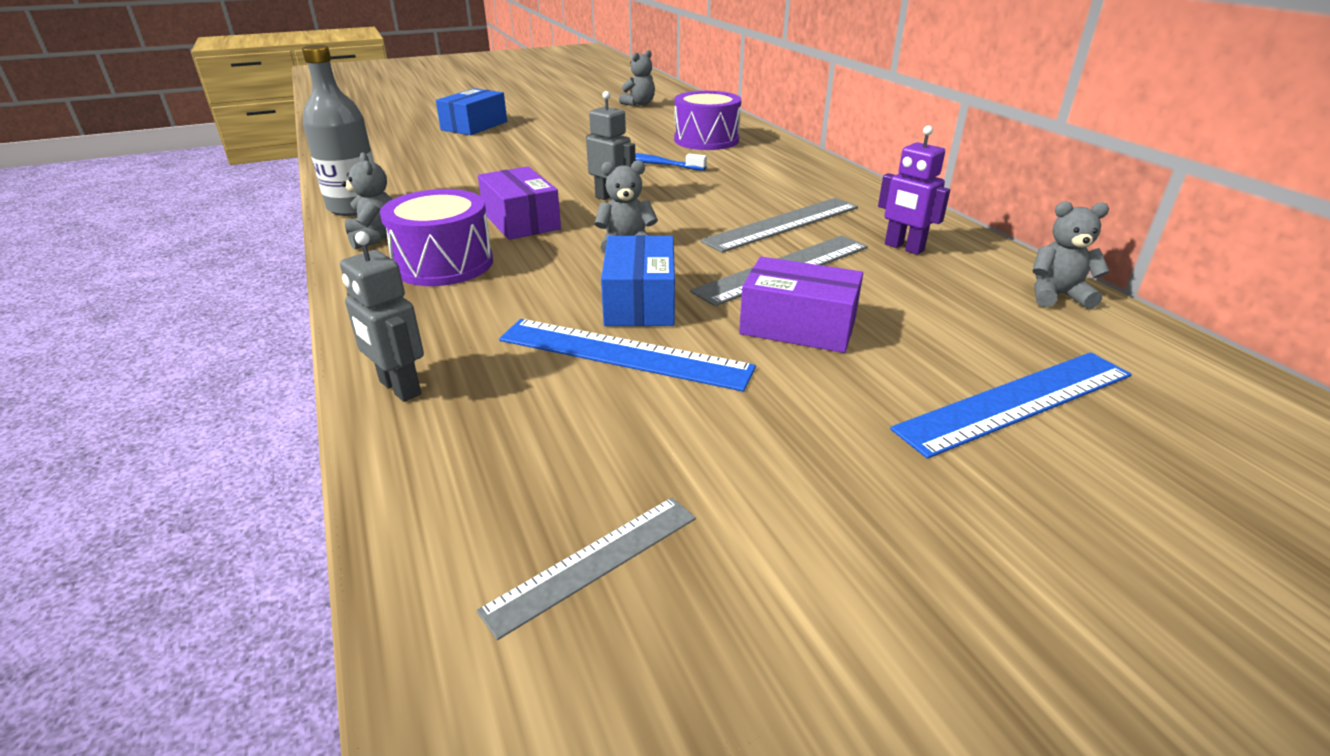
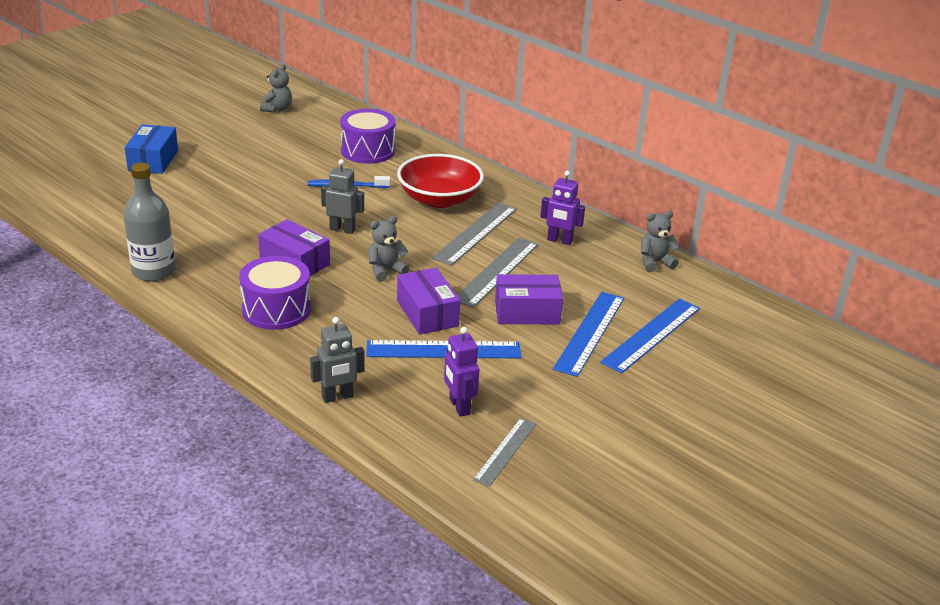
camera: 25 degrees left, 0 degrees up
grey robot [340,231,424,402] -> grey robot turned 45 degrees counterclockwise [310,317,365,403]
grey teddy bear [341,152,392,249] -> none
blue box [601,235,675,326] -> purple box [397,268,460,335]
none -> red bowl [397,154,484,208]
none -> purple robot [444,327,479,417]
none -> blue ruler [553,292,624,377]

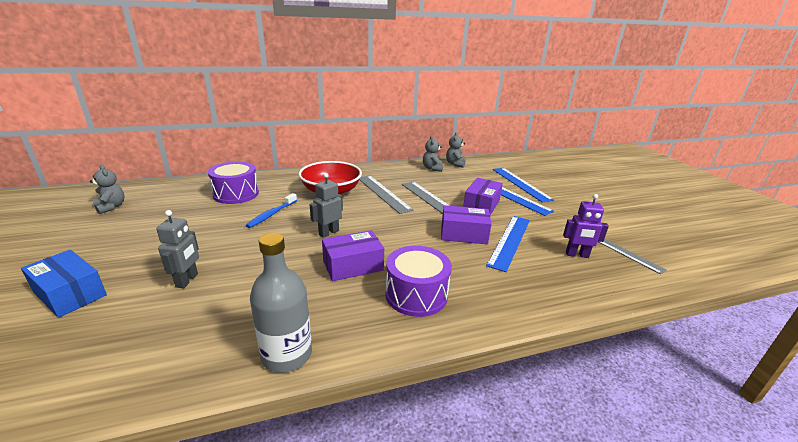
camera: 60 degrees left, 5 degrees down
grey robot [310,317,365,403] -> grey robot moved to [156,210,199,288]
grey teddy bear [368,216,410,282] -> grey teddy bear moved to [423,136,443,172]
purple robot [540,171,585,245] -> none

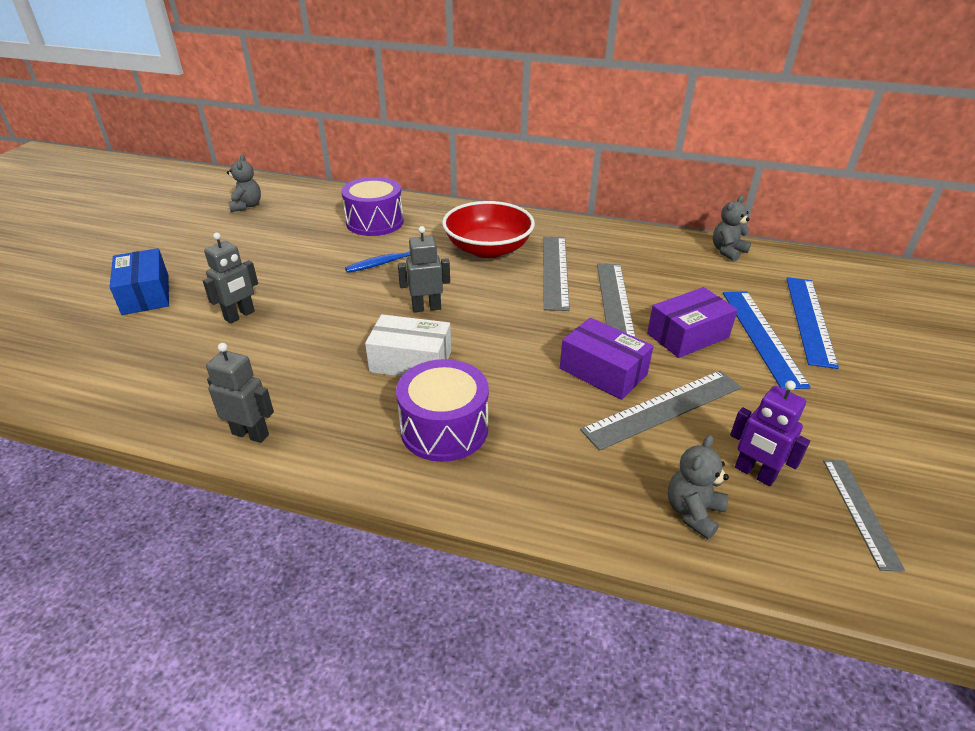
camera: 35 degrees right, 10 degrees up
grey bottle [250,233,312,373] -> grey robot [206,343,274,443]
purple box [322,230,384,281] -> white box [365,314,451,377]
grey teddy bear [423,136,443,172] -> grey teddy bear moved to [668,435,729,540]
blue ruler [486,216,530,272] -> grey ruler [580,371,741,451]

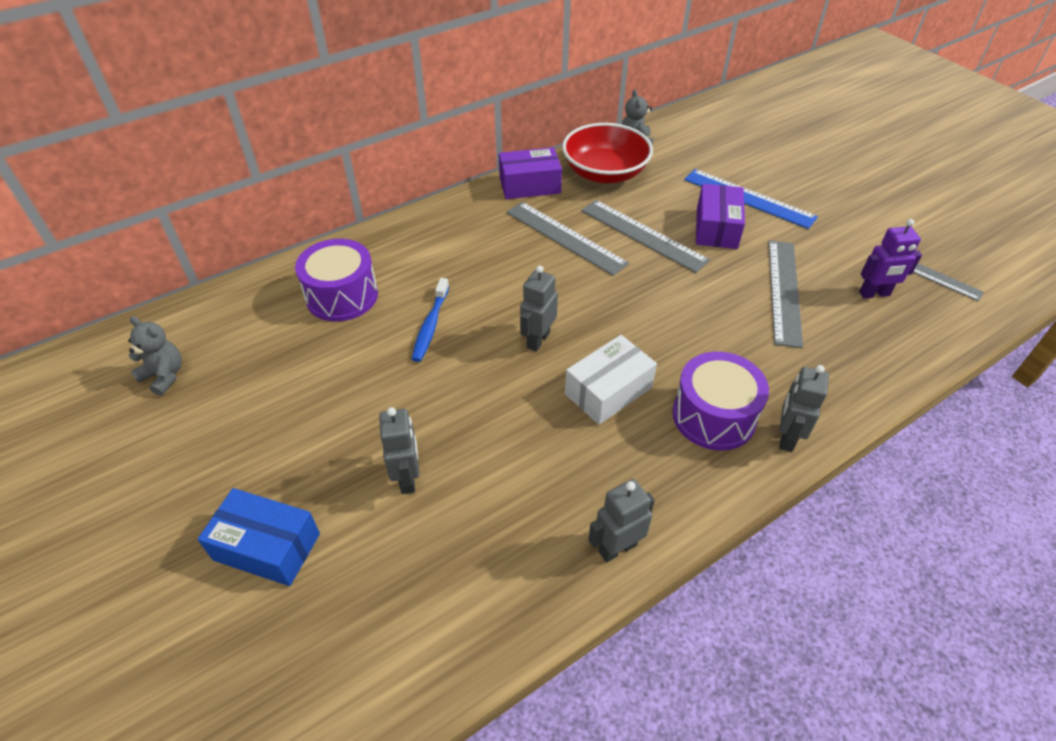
camera: 50 degrees left, 10 degrees up
red bowl [442,201,535,258] -> red bowl moved to [562,123,653,184]
purple box [560,318,654,400] -> purple box moved to [499,147,562,199]
grey teddy bear [668,435,729,540] -> none
blue ruler [786,277,839,369] -> none
none -> grey robot [779,365,829,452]

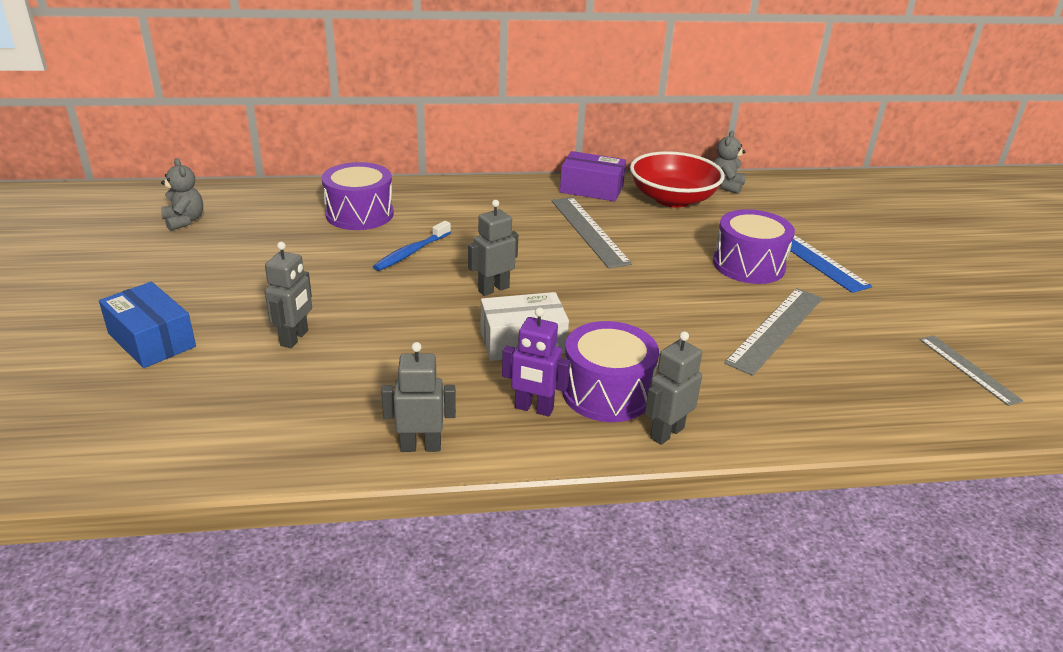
camera: 25 degrees right, 15 degrees down
grey ruler [581,200,710,273] -> none
purple box [696,184,745,249] -> purple drum [713,209,795,284]
purple robot [859,219,922,299] -> purple robot moved to [502,308,570,417]

